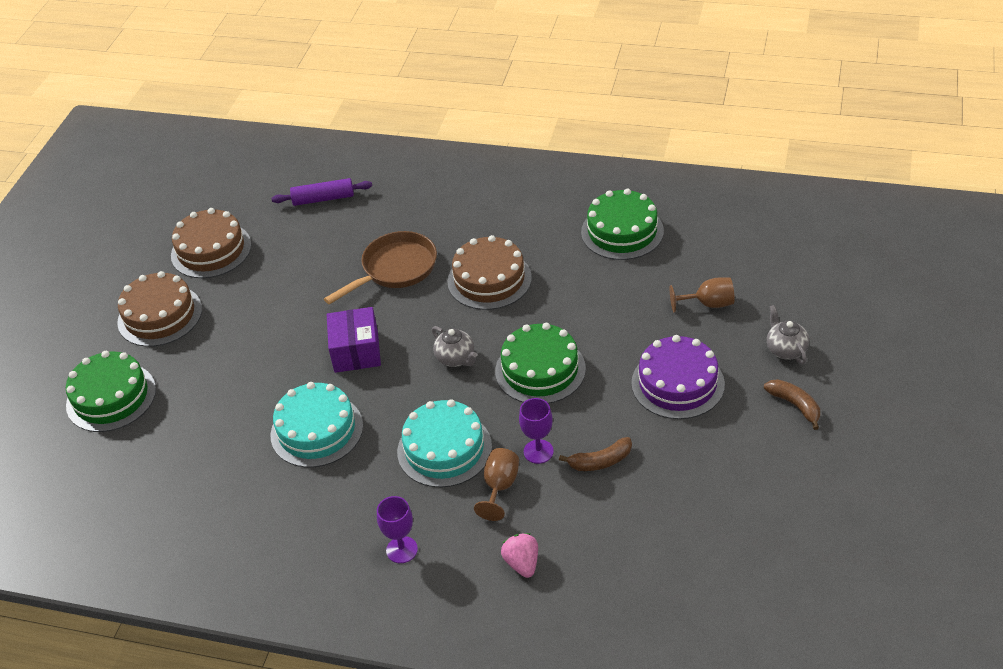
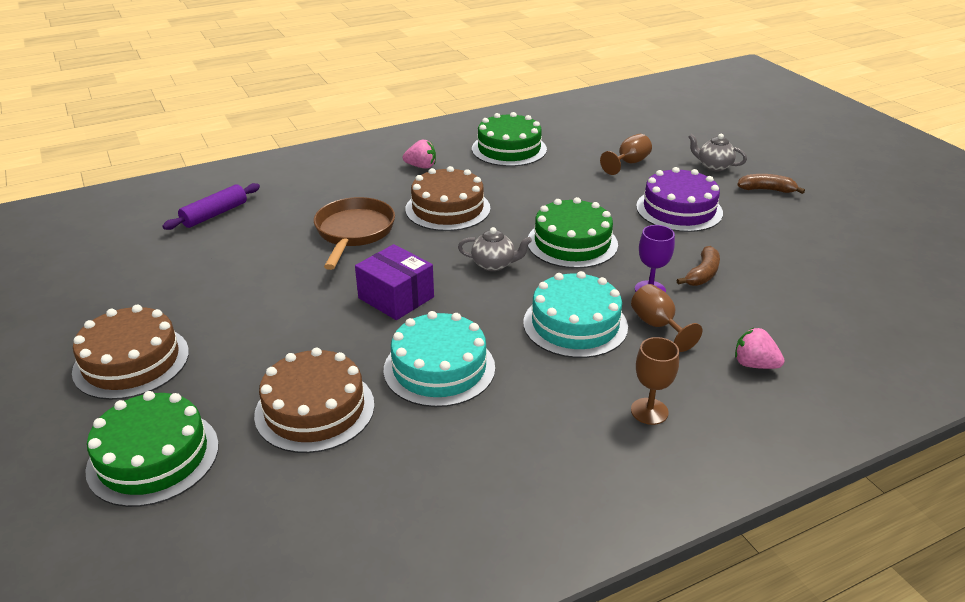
camera: 45 degrees left, 10 degrees down
brown cake [171,208,252,278] -> brown cake moved to [254,348,374,453]
purple goblet [377,496,418,563] -> brown goblet [631,337,679,425]
none -> pink strawberry [403,140,436,169]

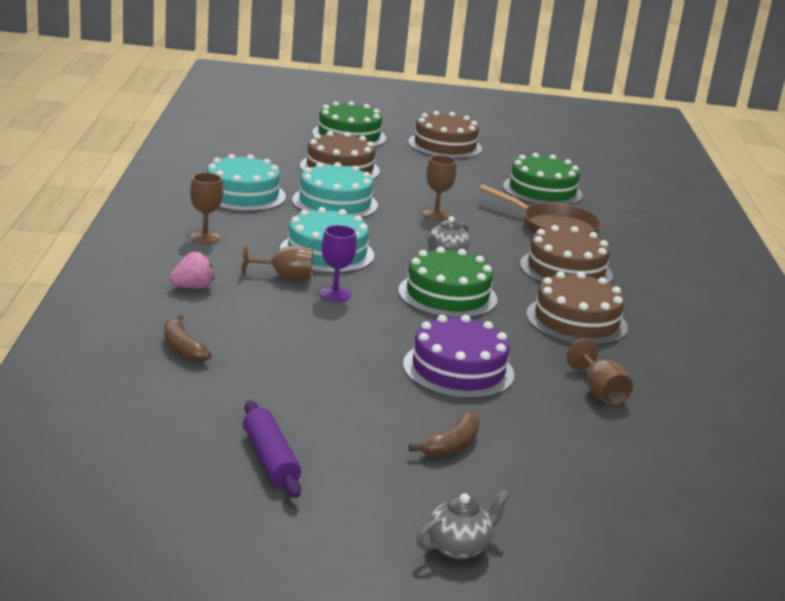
camera: 115 degrees right, 10 degrees down
purple rolling pin [162,183,260,230] -> purple rolling pin moved to [243,401,301,498]
purple box [355,244,434,320] -> brown goblet [423,155,457,220]
pink strawberry [403,140,436,169] -> none
green cake [472,112,547,166] -> green cake moved to [503,153,583,205]
brown banana [676,246,720,286] -> brown banana moved to [164,315,212,363]
grey teapot [688,134,747,171] -> grey teapot moved to [416,490,510,559]
none -> turquoise cake [207,154,286,212]
none -> brown cake [526,272,628,345]

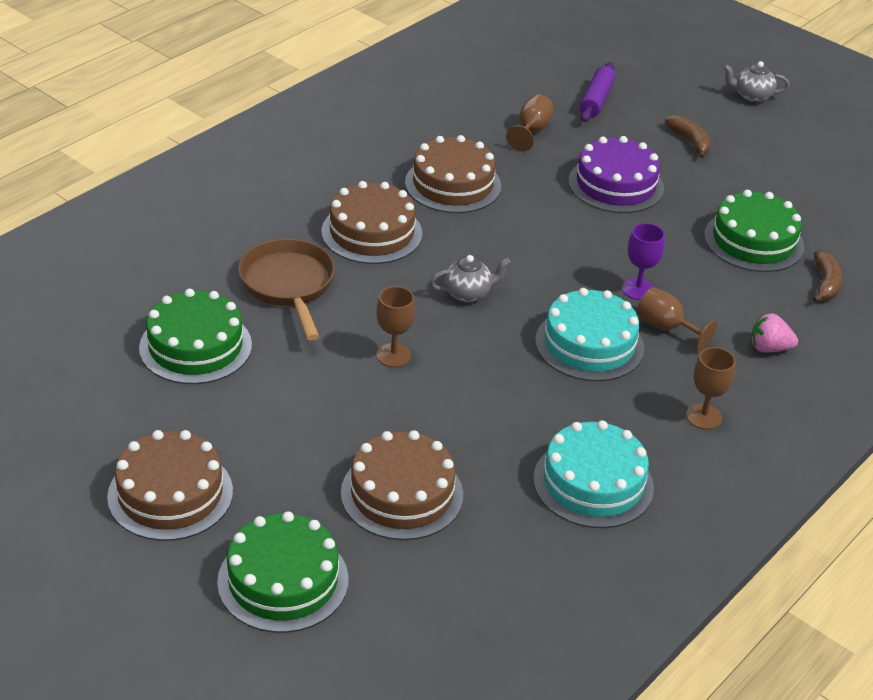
camera: 140 degrees left, 15 degrees up
purple rolling pin [243,401,301,498] -> purple rolling pin moved to [579,62,616,122]
turquoise cake [292,162,378,218] -> none
green cake [398,247,497,318] -> green cake moved to [704,190,804,272]
brown banana [409,411,480,457] -> brown banana turned 75 degrees clockwise [665,115,711,158]

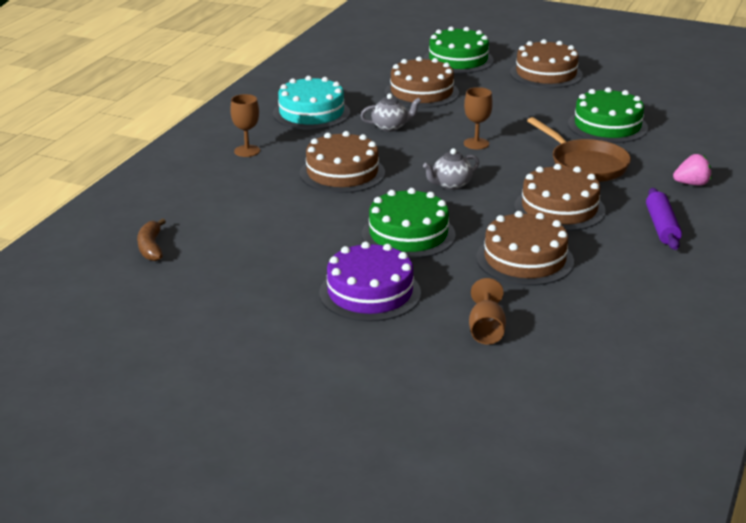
camera: 165 degrees right, 10 degrees down
turquoise cake [535,288,644,381] -> brown cake [300,131,385,193]
purple rolling pin [579,62,616,122] -> purple rolling pin moved to [646,188,682,250]
purple goblet [622,223,665,300] -> none
brown goblet [637,287,717,351] -> none
brown banana [665,115,711,158] -> none
green cake [704,190,804,272] -> green cake moved to [362,188,456,259]
grey teapot [723,61,790,103] -> grey teapot moved to [360,94,421,132]
pink strawberry [751,313,798,353] -> pink strawberry moved to [673,154,712,185]

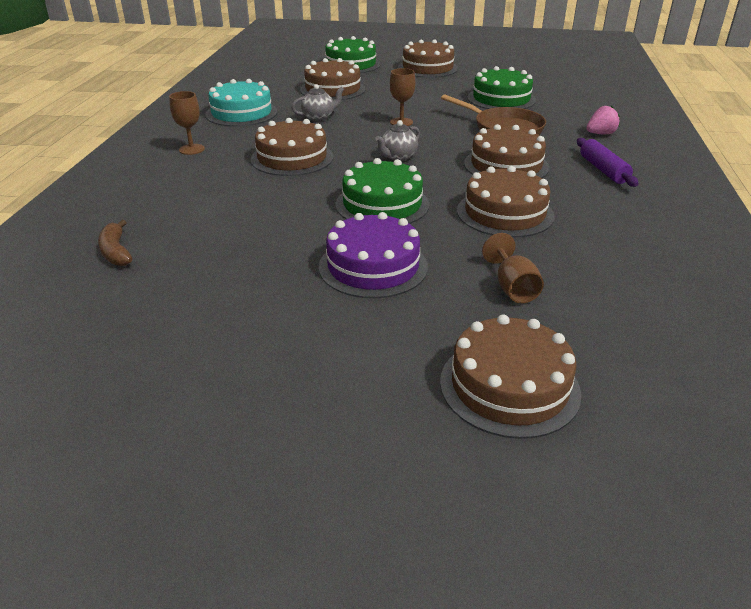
camera: 15 degrees left, 5 degrees up
none -> brown cake [440,314,581,439]

